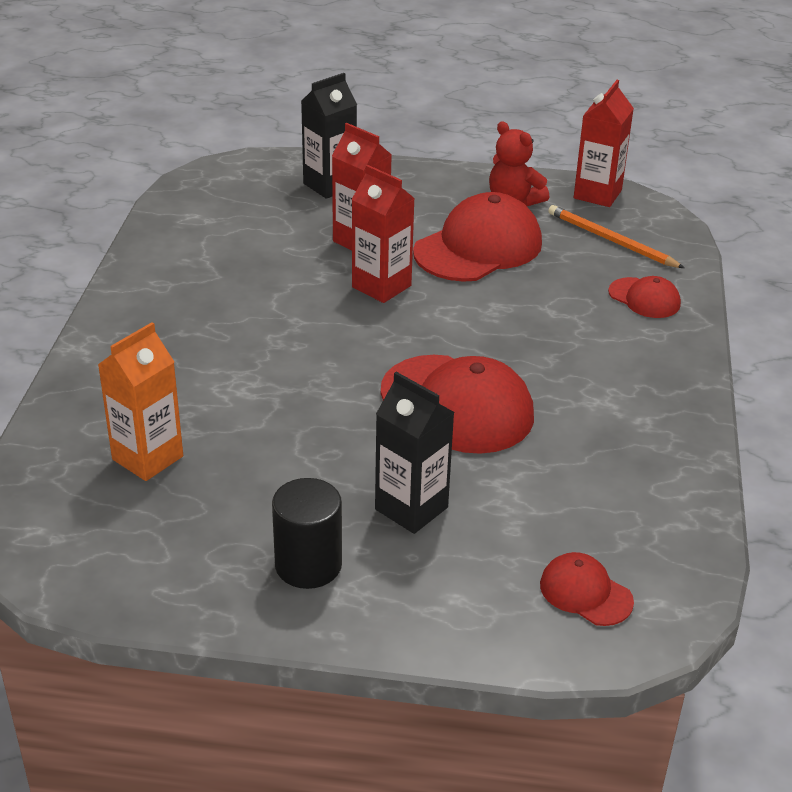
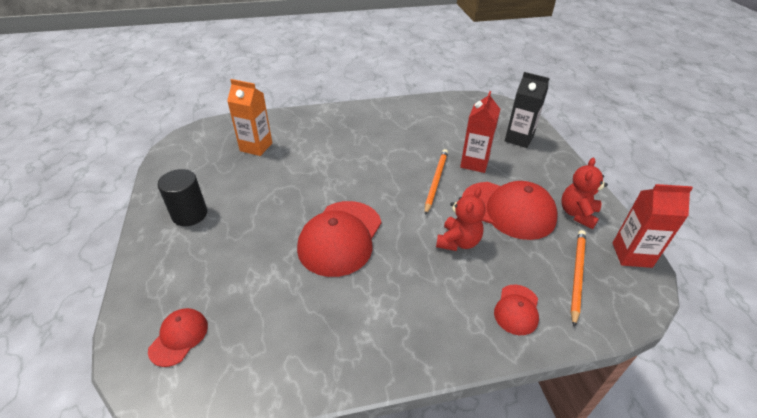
camera: 70 degrees right, 5 degrees up
red carton [351,165,415,303] -> orange pencil [425,149,448,215]
black carton [375,372,454,534] -> none
none -> red teddy bear [436,188,486,251]

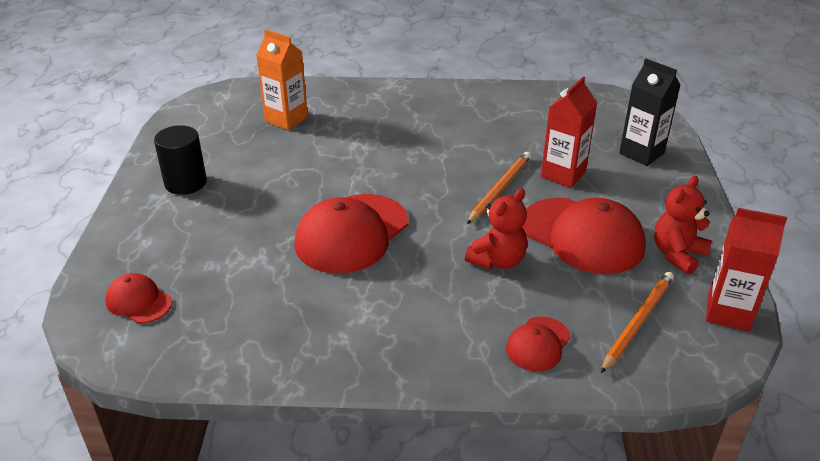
camera: 15 degrees right, 5 degrees down
red cap [148,308,208,367] -> red cap turned 90 degrees counterclockwise [105,273,172,323]

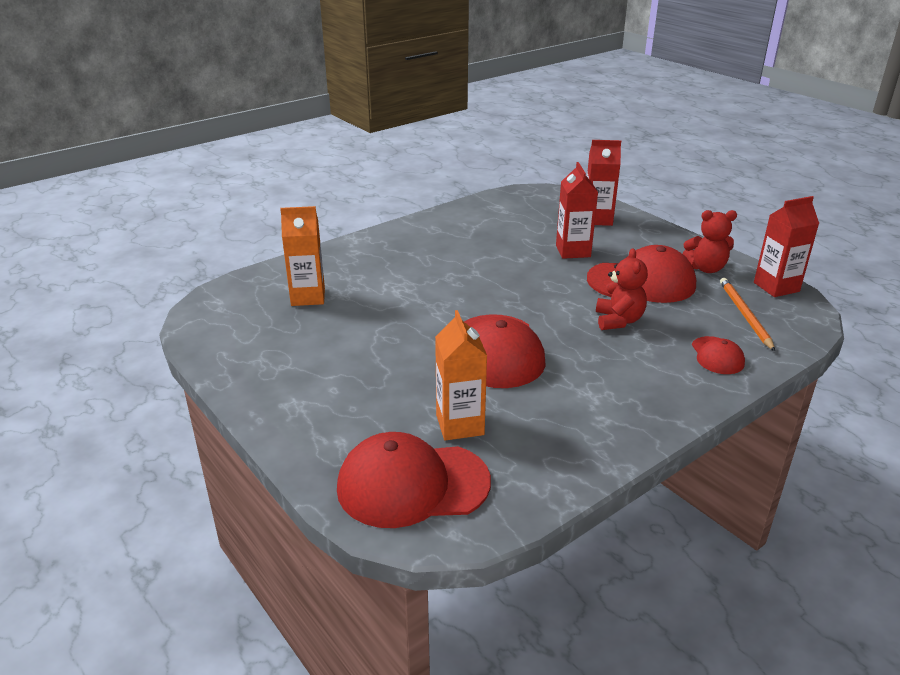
camera: 40 degrees left, 5 degrees down
red cap [105,273,172,323] -> red cap [337,432,491,528], size x1.97
black cylinder [154,125,207,195] -> none
orange pencil [467,152,531,224] -> none
black carton [619,59,680,166] -> red carton [587,140,621,226]
red teddy bear [654,176,712,275] -> red teddy bear turned 90 degrees counterclockwise [682,210,737,273]
none -> orange carton [435,310,487,441]

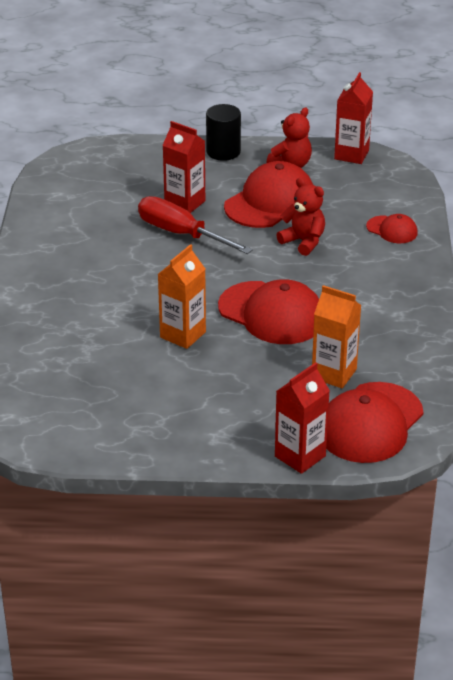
camera: 50 degrees left, 5 degrees up
orange carton [280,206,325,306] -> orange carton moved to [158,244,206,349]
red carton [587,140,621,226] -> red carton moved to [275,362,330,474]
orange pencil [720,278,775,351] -> none
none -> red screwdriver [138,196,253,254]
none -> black cylinder [206,104,241,161]

